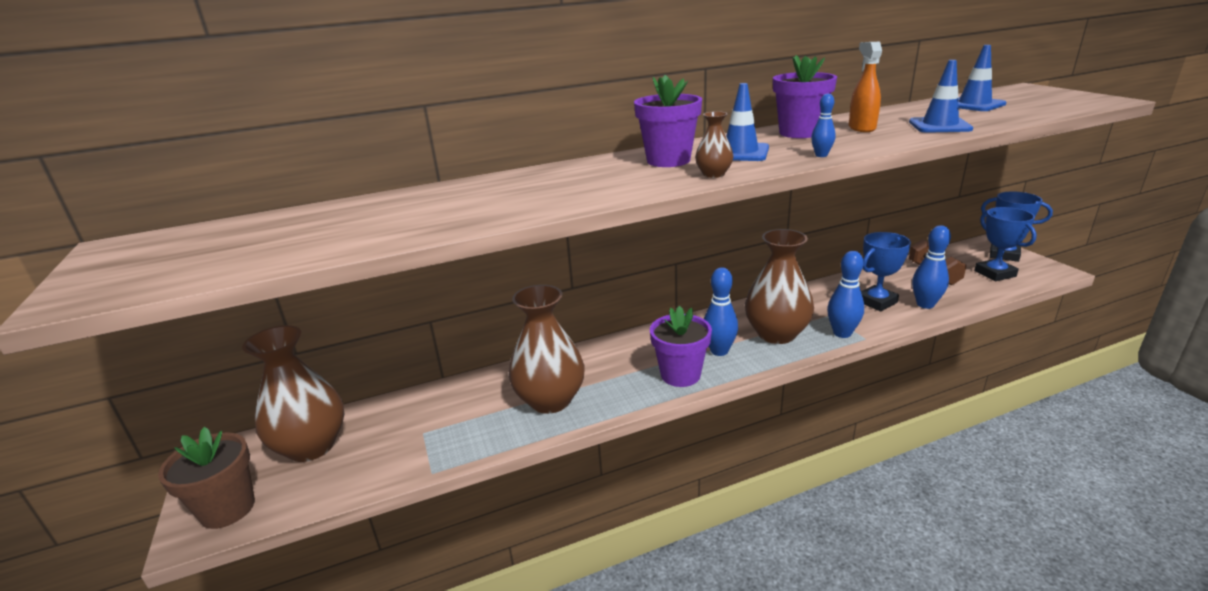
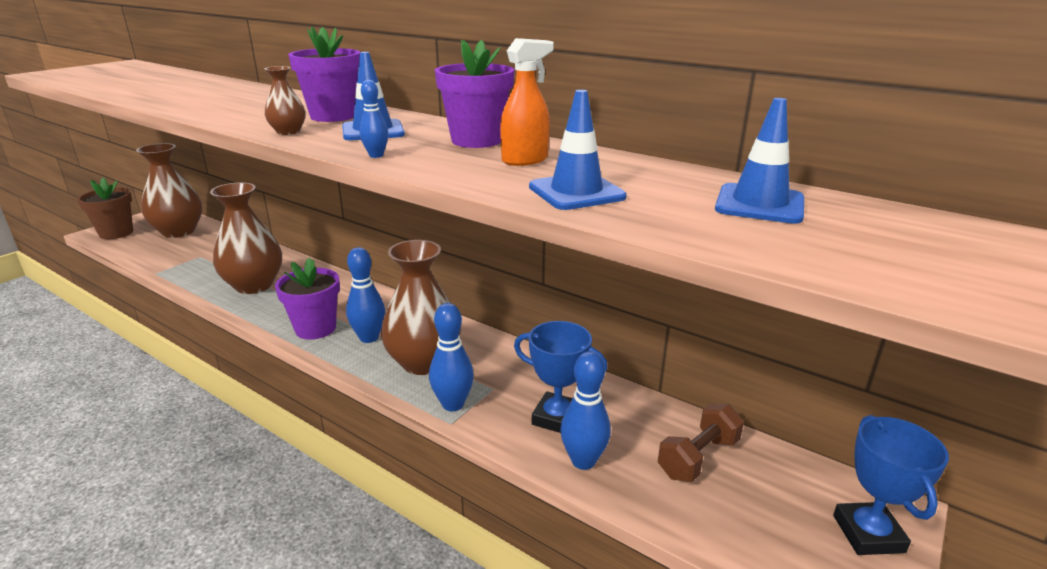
camera: 55 degrees right, 0 degrees up
blue trophy [974,207,1037,281] -> none

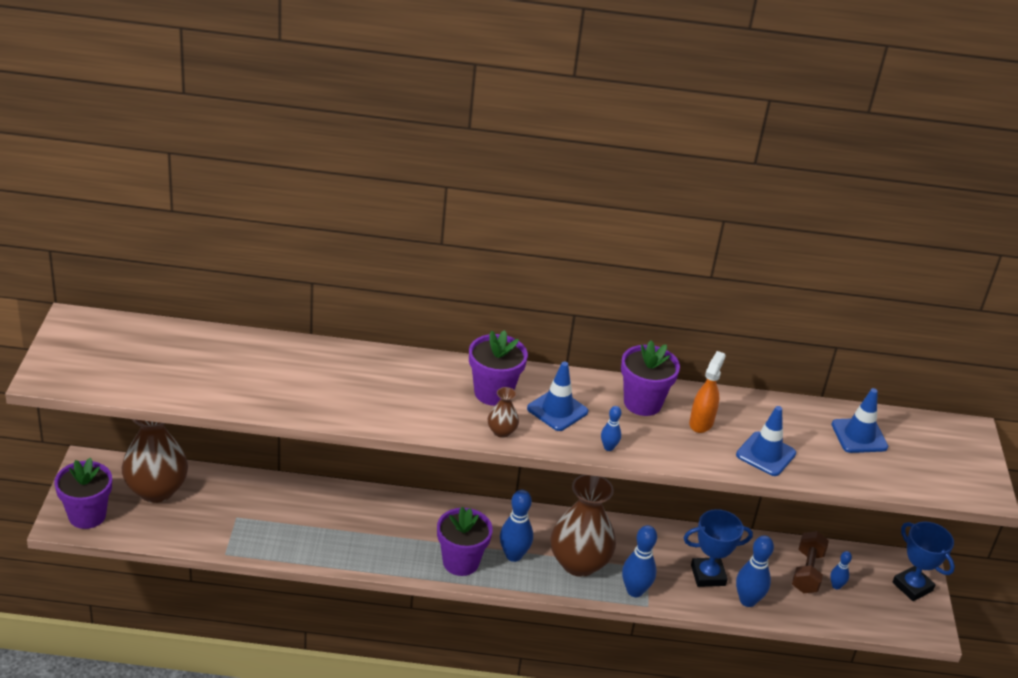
camera: 35 degrees left, 10 degrees up
brown flower pot [77,178,133,239] -> purple flower pot [54,458,112,529]
brown vase [210,182,282,294] -> none
none -> blue bowling pin [830,551,852,590]

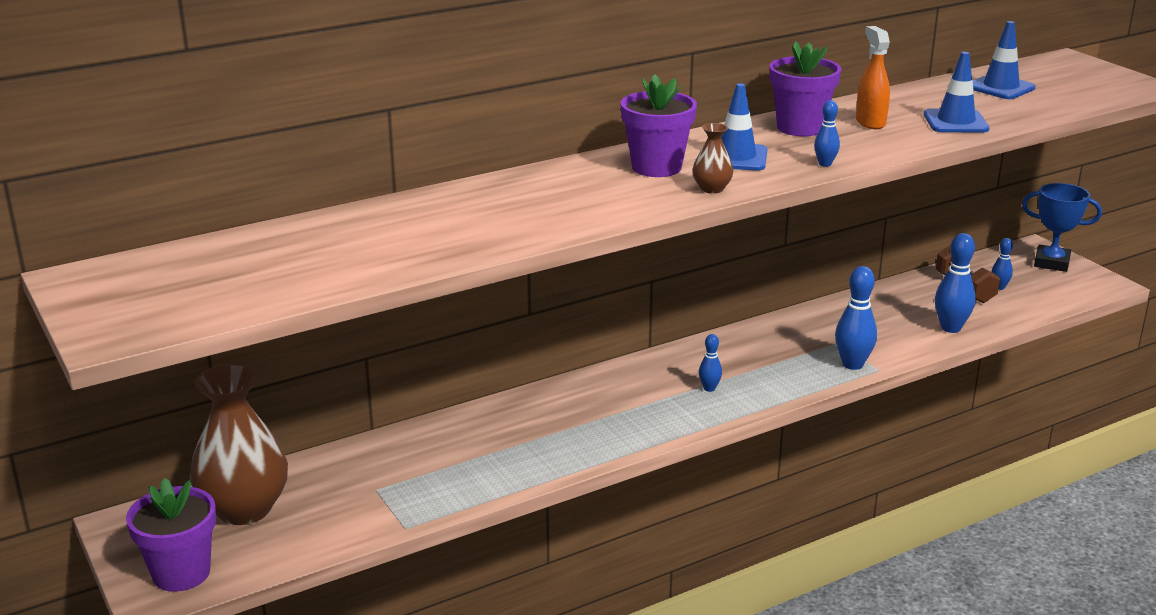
camera: 30 degrees left, 10 degrees down
purple flower pot [437,507,493,576] -> none
blue bowling pin [500,490,533,562] -> blue bowling pin [699,334,722,392], size x0.55
brown vase [550,475,616,577] -> none
blue trophy [684,509,753,587] -> none

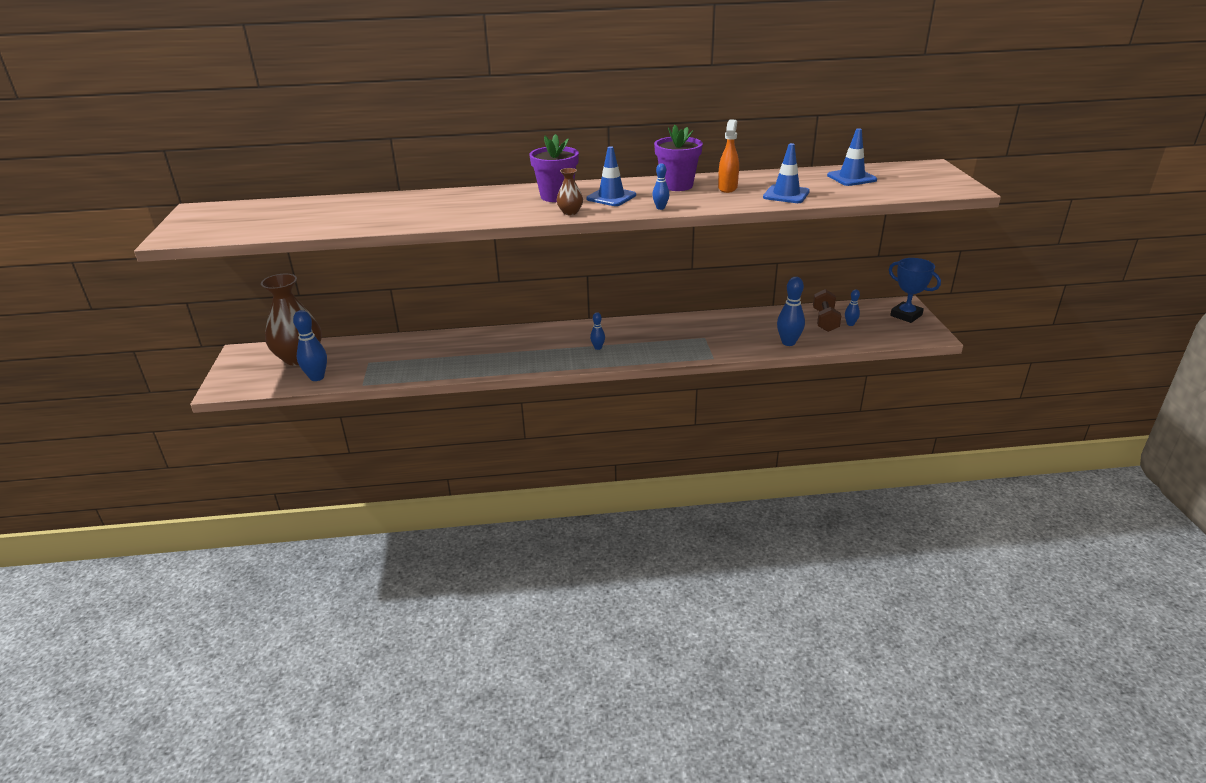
camera: 25 degrees right, 5 degrees up
purple flower pot [126,478,216,592] -> none
blue bowling pin [835,266,877,370] -> blue bowling pin moved to [293,310,327,381]

